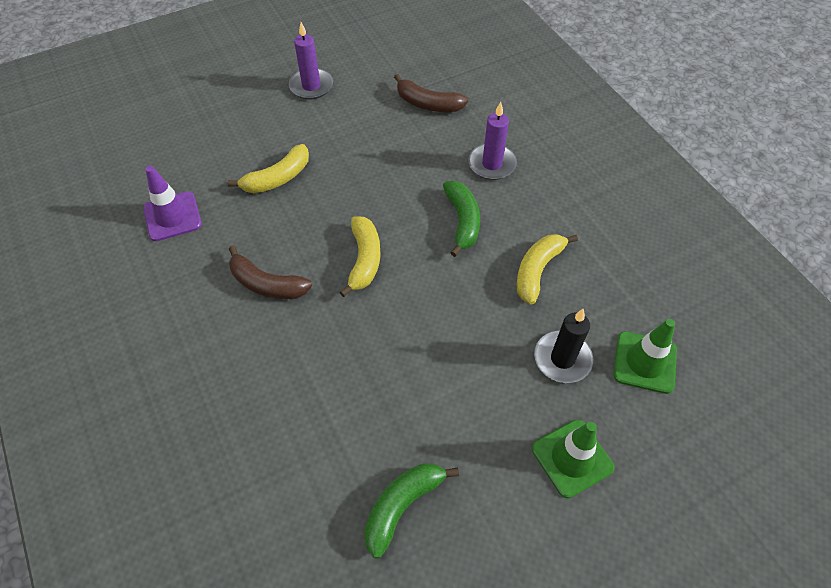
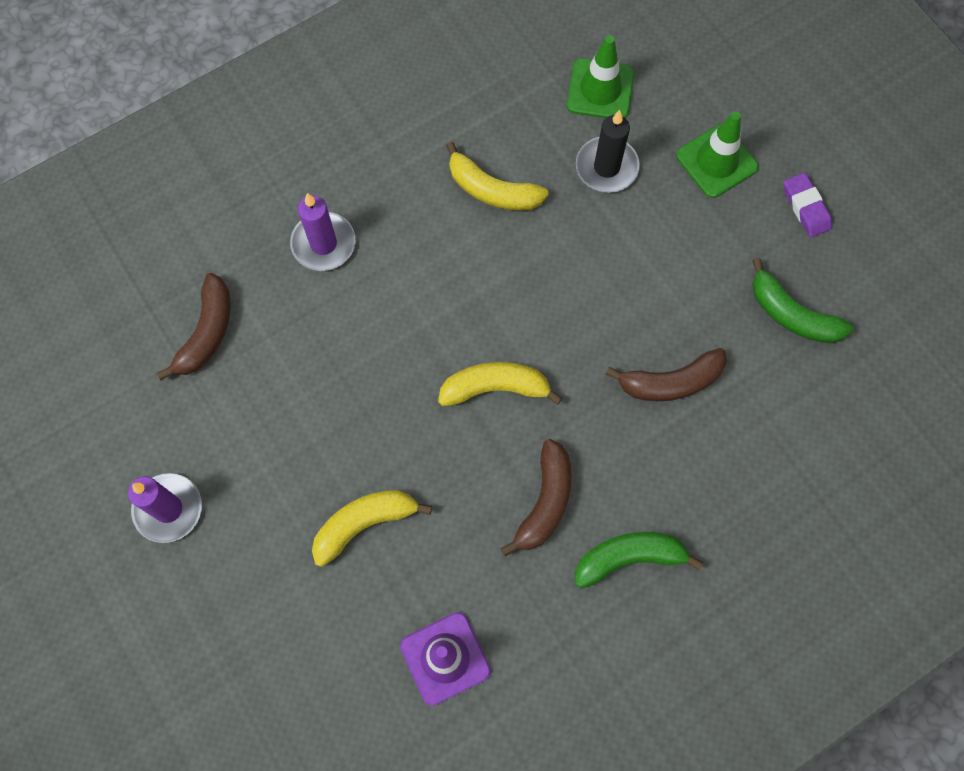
camera: 95 degrees left, 15 degrees up
yellow banana [227,144,309,193] -> yellow banana turned 75 degrees counterclockwise [312,490,432,567]
green banana [443,181,480,257] -> green banana moved to [575,532,703,588]
none -> brown banana [605,348,727,401]
none -> purple eraser [784,173,832,237]

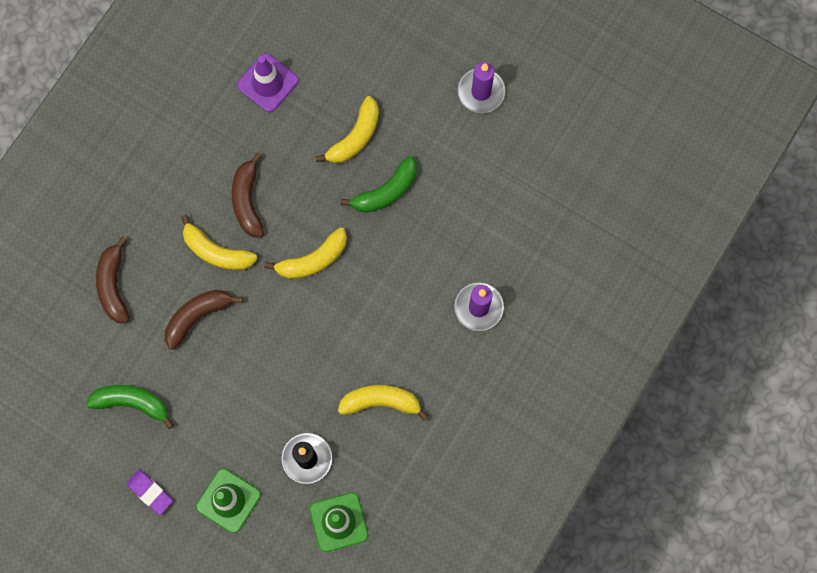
camera: 155 degrees right, 5 degrees up
brown banana [157,273,231,380] -> brown banana moved to [96,236,129,323]
green banana [575,532,703,588] -> green banana moved to [340,156,417,213]
none -> yellow banana [181,215,258,270]

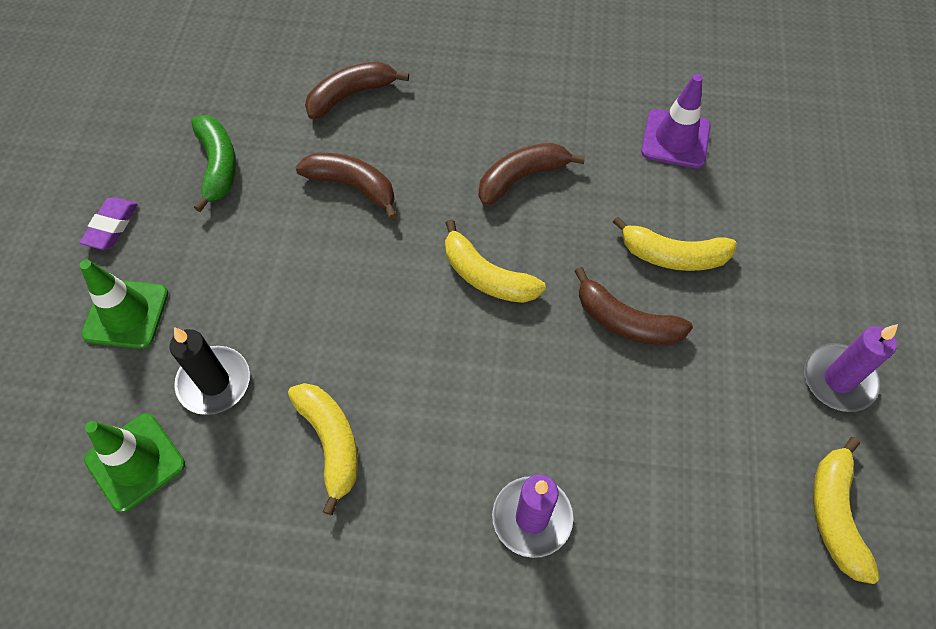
camera: 65 degrees right, 15 degrees down
yellow banana [181,215,258,270] -> yellow banana moved to [813,437,880,584]
green banana [340,156,417,213] -> brown banana [574,267,693,345]

